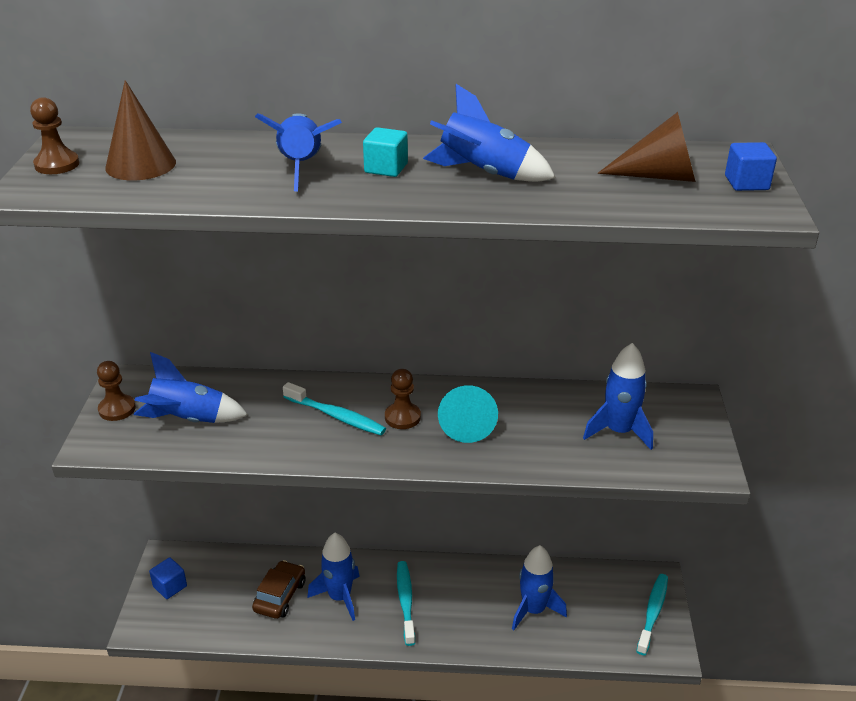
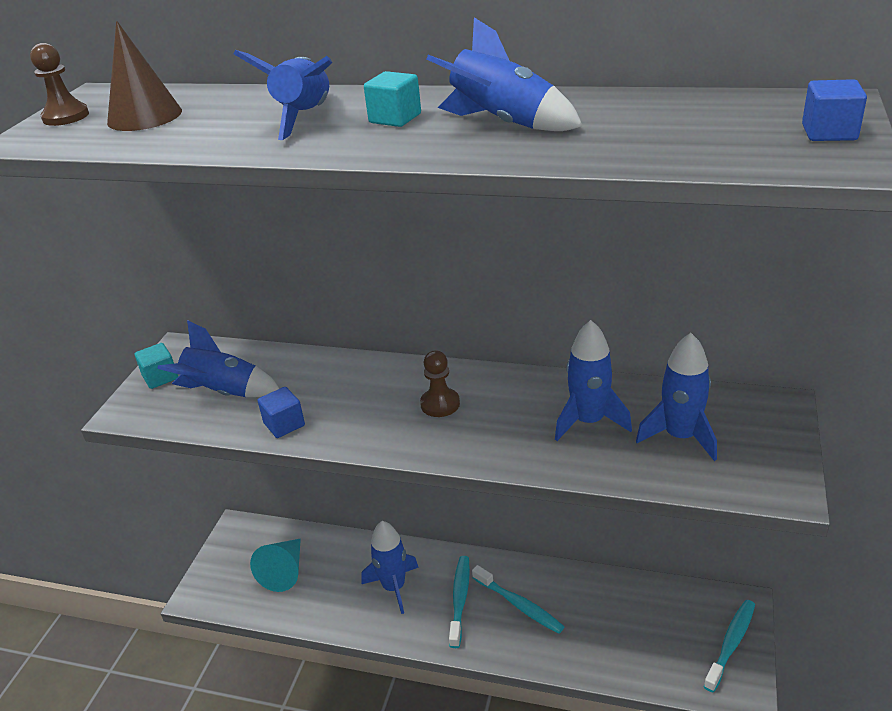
camera: 15 degrees right, 0 degrees up
brown pawn [97,361,136,421] -> turquoise cube [135,343,178,389]
blue cube [149,557,187,599] -> blue cube moved to [258,387,305,438]
brown car [252,560,305,619] -> none
turquoise toothbrush [283,382,386,435] -> turquoise toothbrush moved to [472,565,565,634]
turquoise cone [438,385,498,443] -> turquoise cone moved to [250,538,301,592]
blue rocket [512,545,567,630] -> blue rocket moved to [555,320,632,441]
brown cone [598,112,696,182] -> none

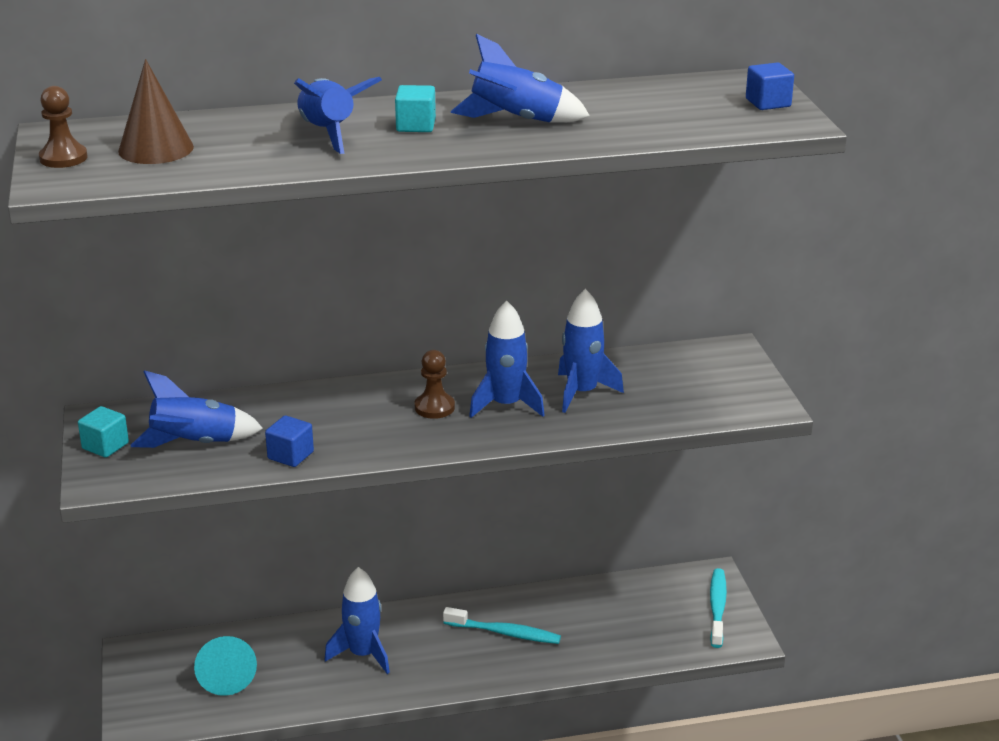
camera: 30 degrees left, 5 degrees down
turquoise toothbrush [449,556,470,648] -> none
blue rocket [636,333,717,461] -> blue rocket moved to [469,300,545,418]

